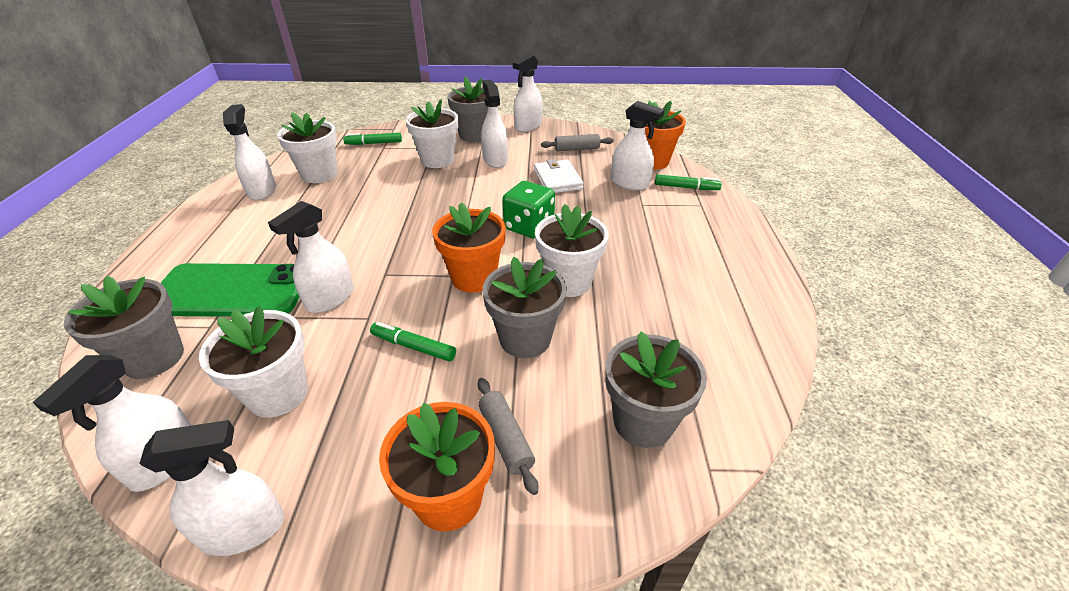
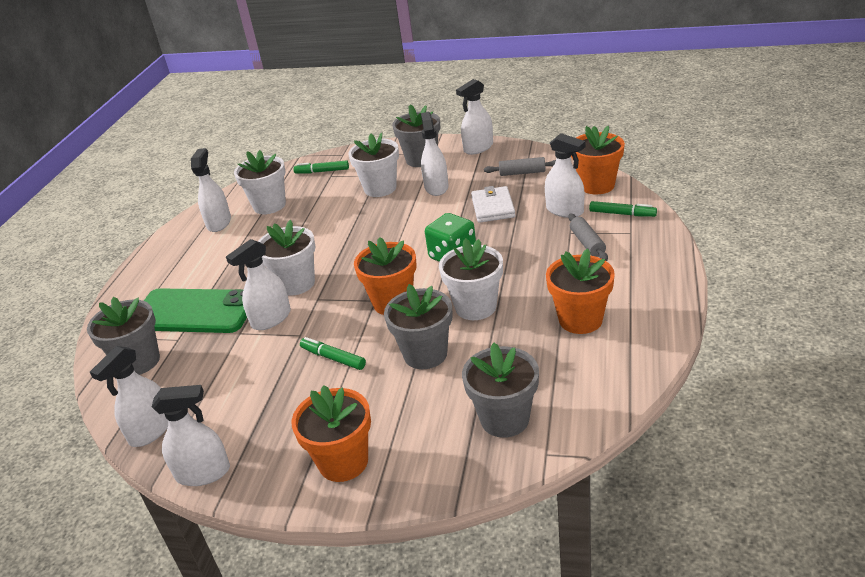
camera: 15 degrees right, 5 degrees down
white flower pot [199,306,308,418] -> white flower pot moved to [258,220,315,296]
grey rolling pin [478,378,538,495] -> grey rolling pin moved to [568,214,608,261]
none -> orange flower pot [546,248,615,334]

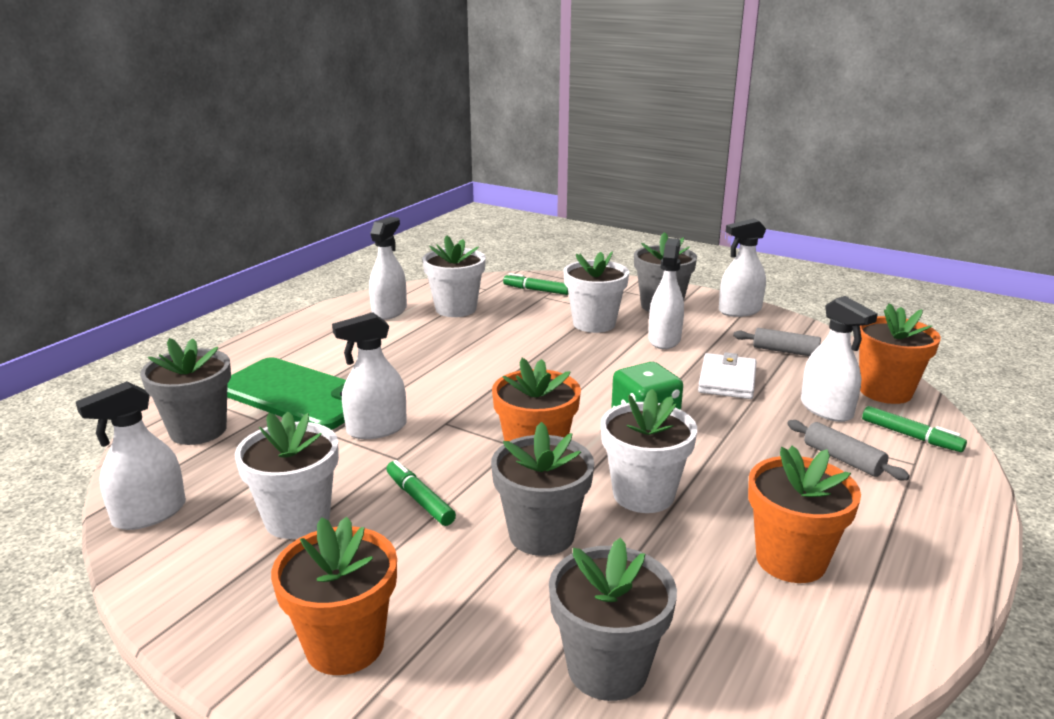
camera: 15 degrees right, 10 degrees down
white spray bottle [152,385,230,486] -> none
white flower pot [258,220,315,296] -> white flower pot moved to [235,411,339,539]
grey rolling pin [568,214,608,261] -> grey rolling pin turned 45 degrees counterclockwise [787,420,910,480]

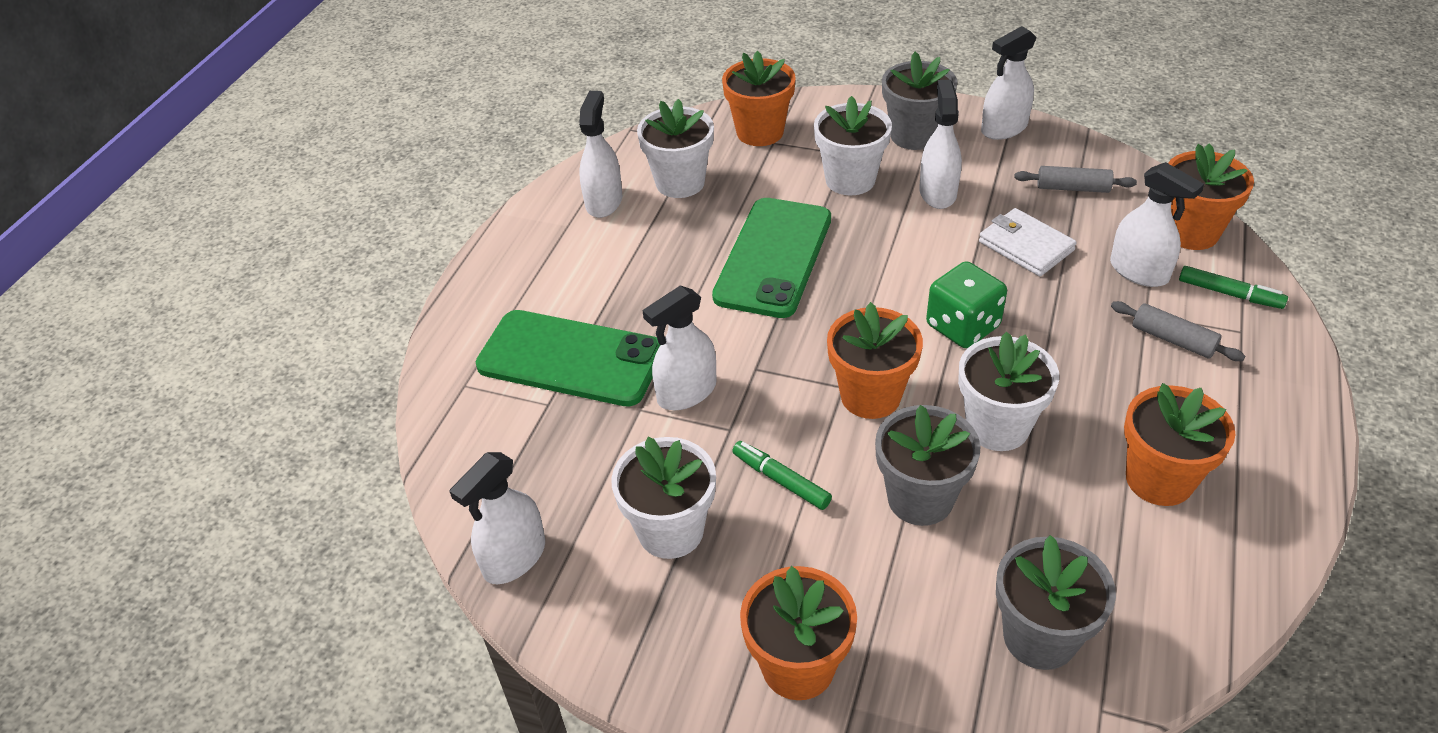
camera: 10 degrees left, 20 degrees up
grey flower pot [140,338,231,445] -> none
green marker [503,273,568,295] -> orange flower pot [722,51,796,146]
white wallet [698,352,757,399] -> white wallet turned 45 degrees counterclockwise [979,208,1077,276]
none -> green phone [712,198,831,318]

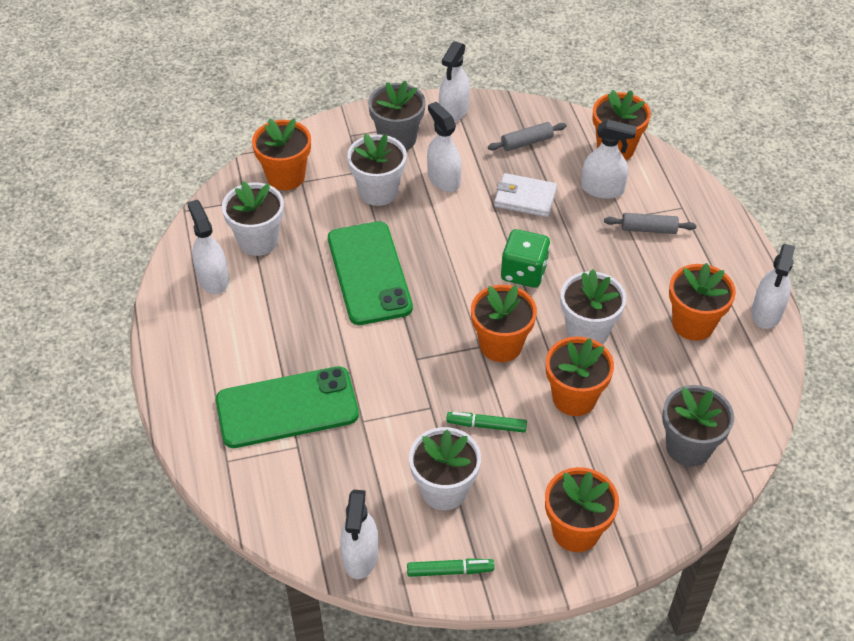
camera: 35 degrees left, 5 degrees up
white spray bottle [642,285,717,410] -> white spray bottle moved to [752,244,795,329]
grey flower pot [875,405,980,526] -> orange flower pot [546,336,614,416]
green marker [1179,266,1288,309] -> green marker moved to [407,559,494,577]

